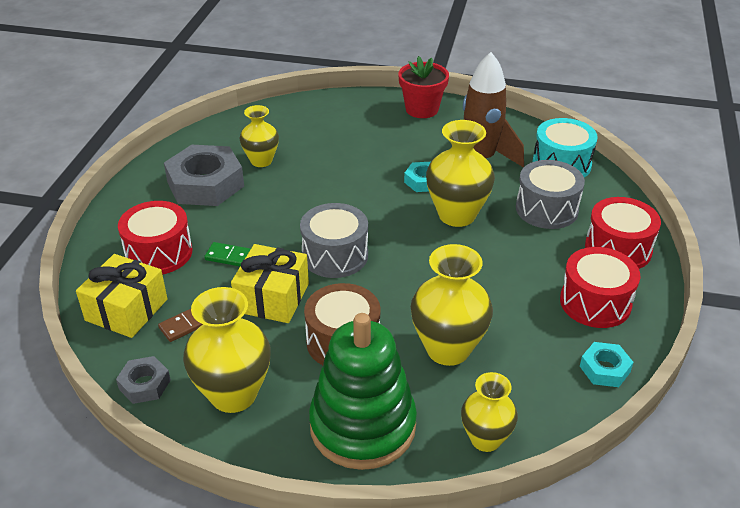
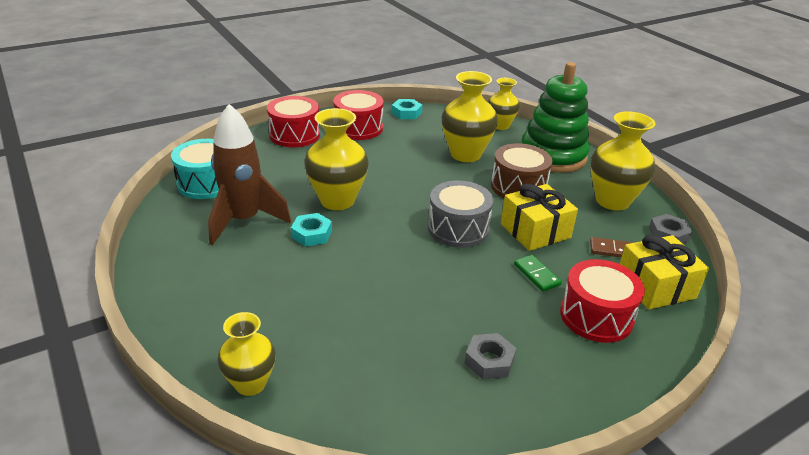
camera: 135 degrees left, 5 degrees down
grey nut [164,145,244,206] -> grey nut [465,333,516,379], size x0.50
yellow vase [240,105,279,167] -> yellow vase moved to [217,312,276,396]
red flower pot [398,56,449,118] -> none
grey drum [516,160,585,229] -> none

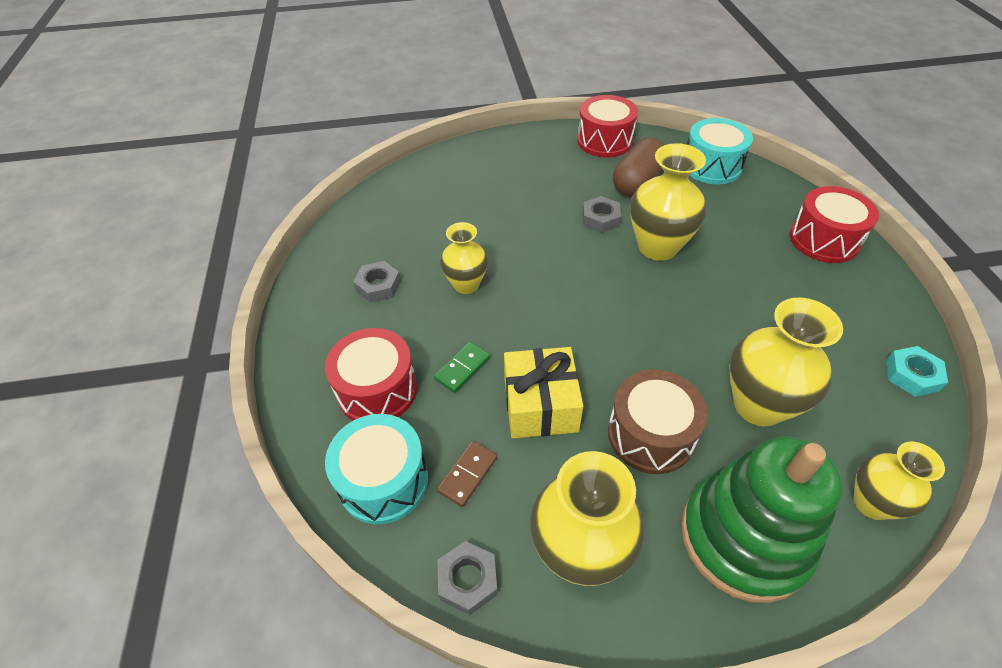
camera: 115 degrees right, 15 degrees up
brown rocket [208,104,291,245] -> brown capsule [613,138,664,196]
yellow vase [217,312,276,396] -> yellow vase moved to [440,222,488,294]
turquoise nut [291,213,332,247] -> grey nut [583,196,621,233]
red drum [333,90,384,140] -> red drum moved to [577,95,638,157]
grey drum [428,180,493,248] -> none
green domino [514,255,562,292] -> green domino turned 45 degrees counterclockwise [434,342,490,393]
yellow gift [620,235,709,310] -> turquoise drum [325,414,428,524]

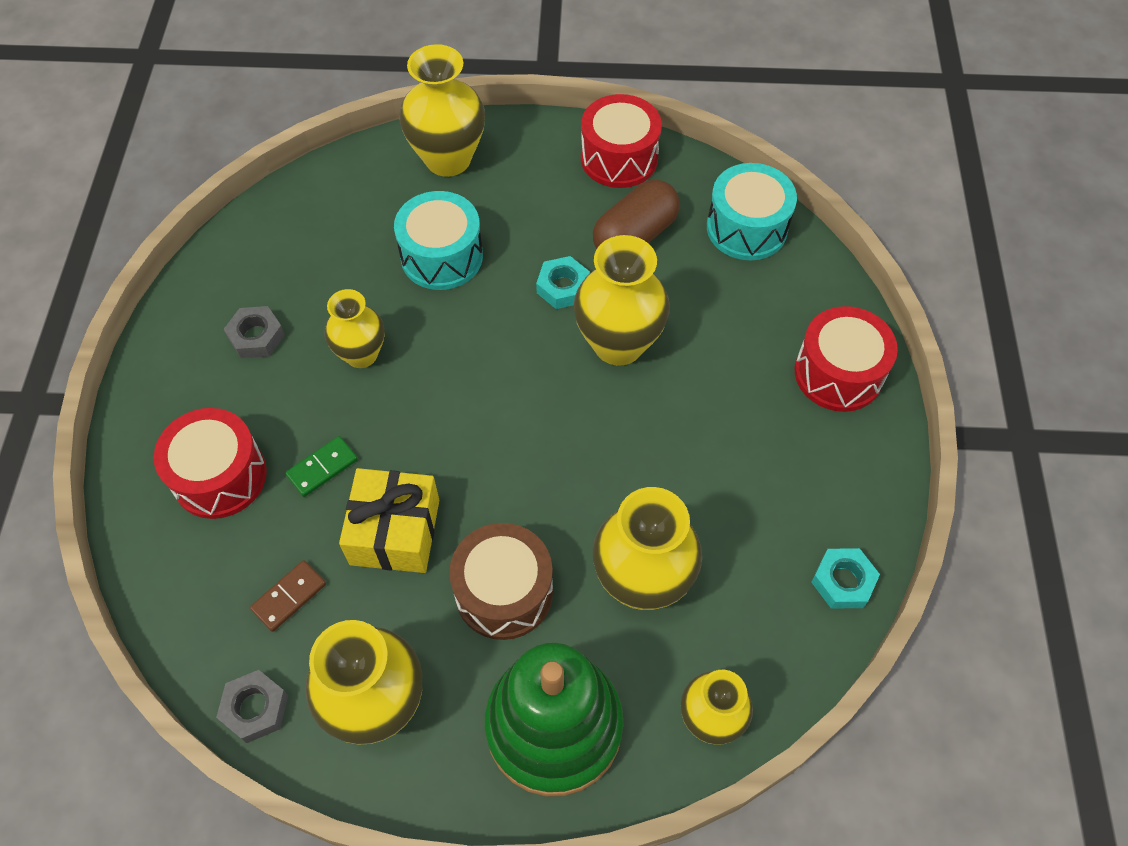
camera: 10 degrees right, 10 degrees up
turquoise drum [325,414,428,524] -> turquoise drum moved to [394,191,483,290]
grey nut [583,196,621,233] -> turquoise nut [536,256,590,309]
none -> yellow vase [399,44,485,177]

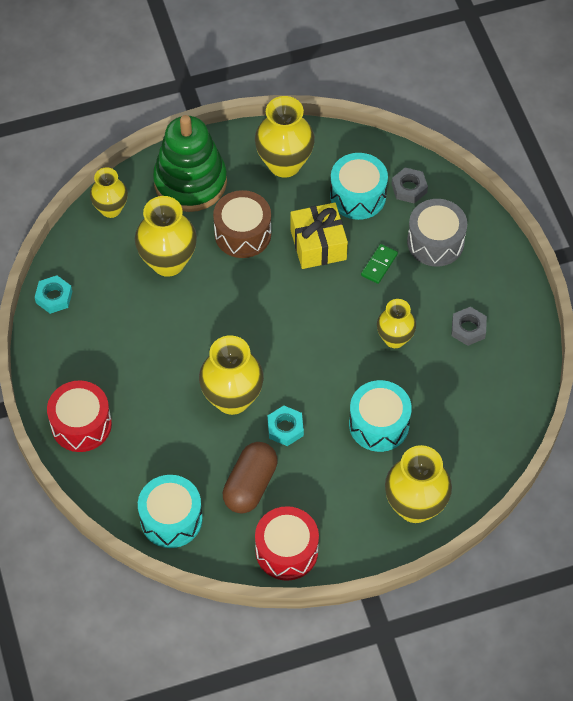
camera: 160 degrees right, 0 degrees up
red drum [154,408,267,519] -> grey drum [407,199,467,267]
grey nut [216,670,288,743] -> grey nut moved to [392,167,428,203]
brown domino [250,560,326,632] -> turquoise drum [330,153,388,220]

